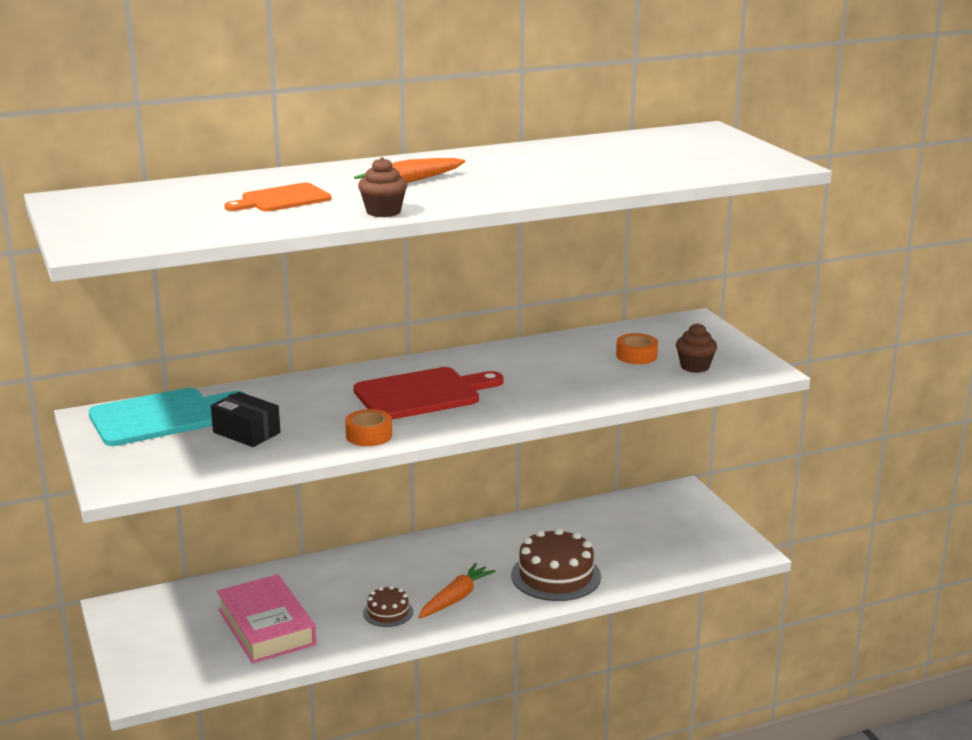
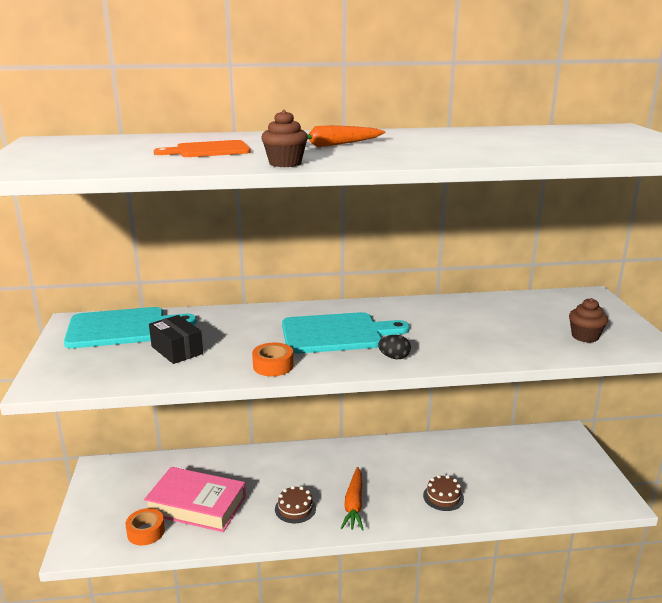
camera: 15 degrees right, 0 degrees up
pink book [217,574,316,664] -> pink book turned 60 degrees counterclockwise [144,467,246,532]
red cutting board [353,367,504,419] -> turquoise cutting board [282,312,410,354]
orange carrot [418,563,496,619] -> orange carrot turned 135 degrees clockwise [341,467,364,531]
brown cake [511,528,601,601] -> brown cake [423,475,464,511], size x0.53
orange tape [616,333,658,364] -> orange tape moved to [125,508,165,546]
none -> black egg [378,335,411,359]

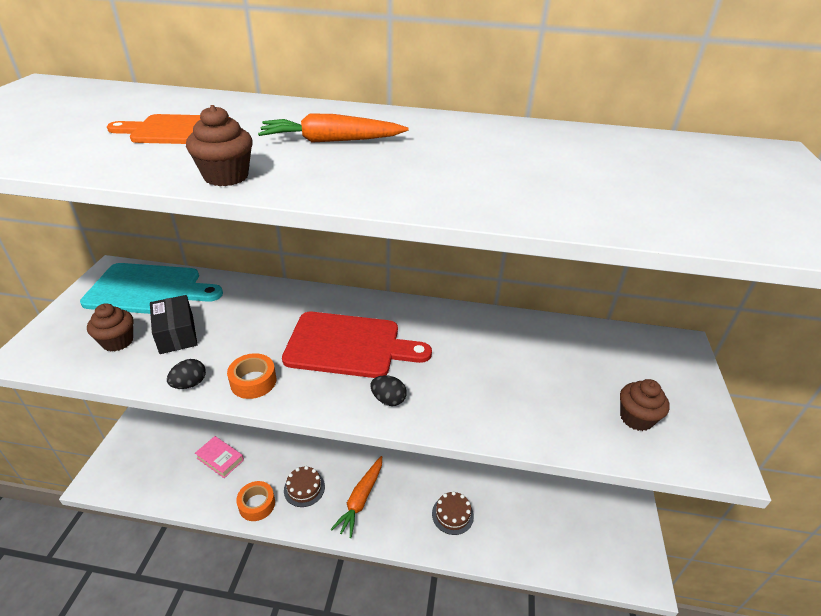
camera: 15 degrees right, 15 degrees up
orange tape [125,508,165,546] -> orange tape moved to [236,481,275,521]
pink book [144,467,246,532] -> pink book [195,436,244,478], size x0.50
turquoise cutting board [282,312,410,354] -> red cutting board [282,312,432,378]
none -> brown cupcake [87,303,133,351]
none -> black egg [167,359,206,389]

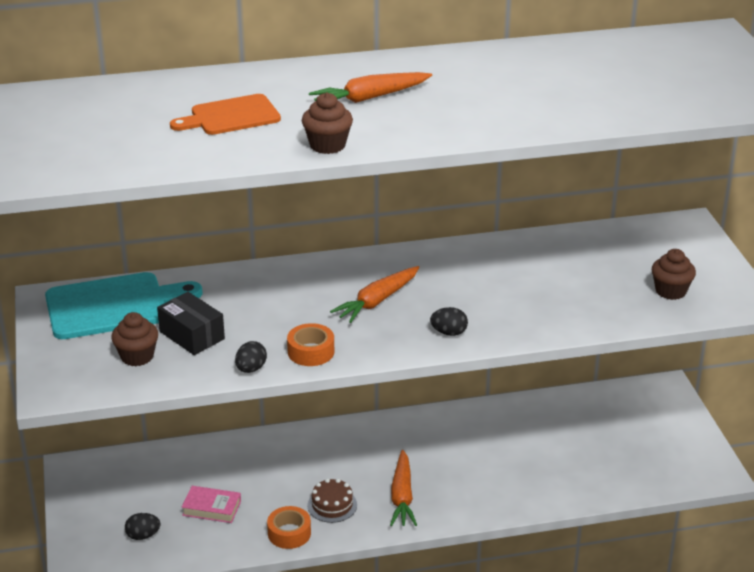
camera: 20 degrees left, 5 degrees down
red cutting board [282,312,432,378] -> orange carrot [330,266,419,323]
brown cake [432,491,474,535] -> none
none -> black egg [125,513,160,540]

